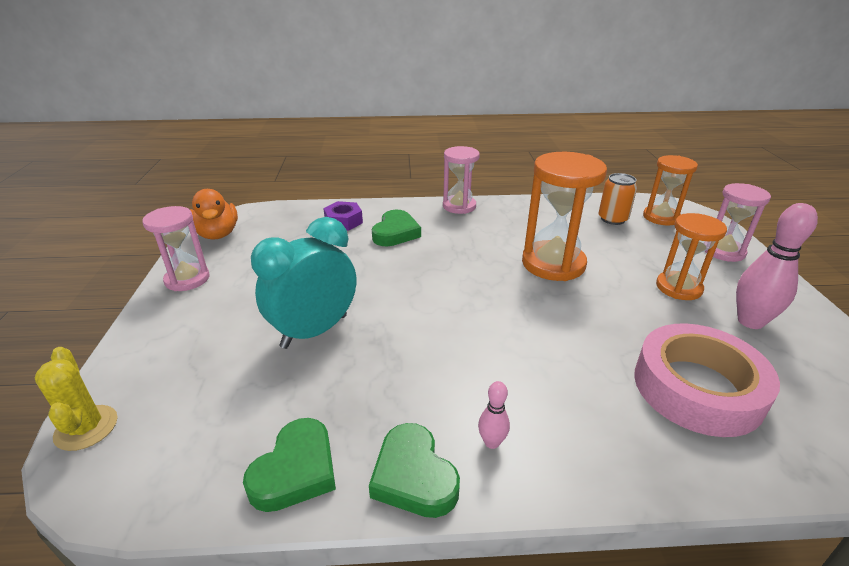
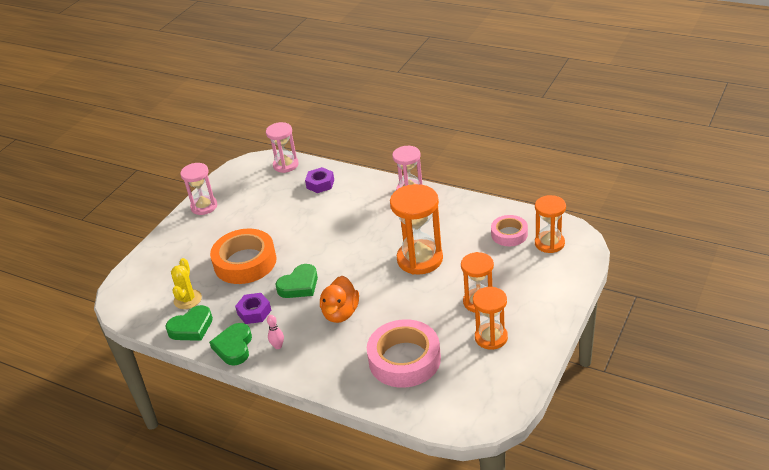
camera: 35 degrees right, 5 degrees up
yellow cactus [34,347,117,451] -> yellow cactus moved to [171,258,202,309]
orange duck [190,189,238,239] -> orange duck moved to [320,276,359,323]
turquoise clock [251,217,356,349] -> orange tape [210,229,277,284]
green heart [372,210,421,246] -> green heart moved to [275,264,318,298]
orange can [599,173,637,225] -> pink tape [491,215,528,246]
pink hourglass [705,183,771,262] -> pink hourglass moved to [266,122,299,173]
pink bowling pin [736,203,818,329] -> orange hourglass [473,287,508,350]
none -> purple nut [235,293,271,324]

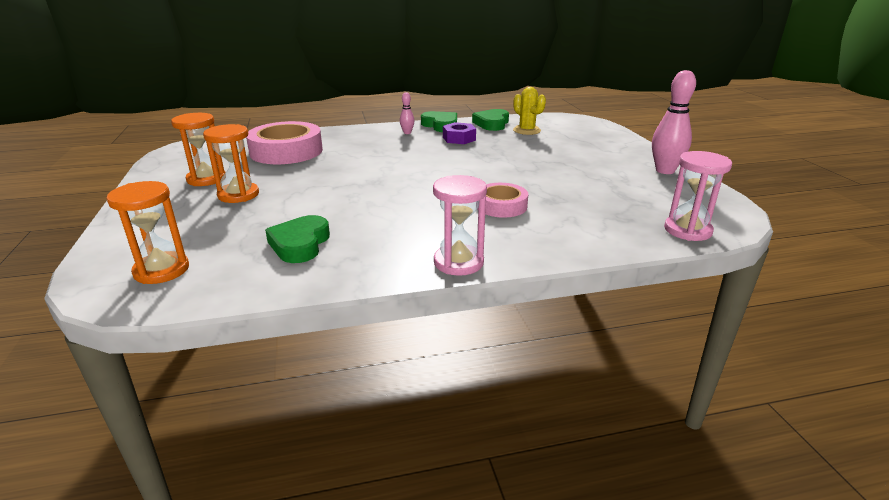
camera: 135 degrees right, 10 degrees down
pink hourglass [180,163,217,215] -> pink bowling pin [652,70,696,174]
orange tape [210,229,277,284] -> none
green heart [275,264,318,298] -> green heart moved to [265,215,330,263]
purple nut [305,167,334,193] -> none
orange duck [320,276,359,323] -> none
orange hourglass [390,184,443,275] -> none
pink tape [491,215,528,246] -> pink tape moved to [485,183,528,218]

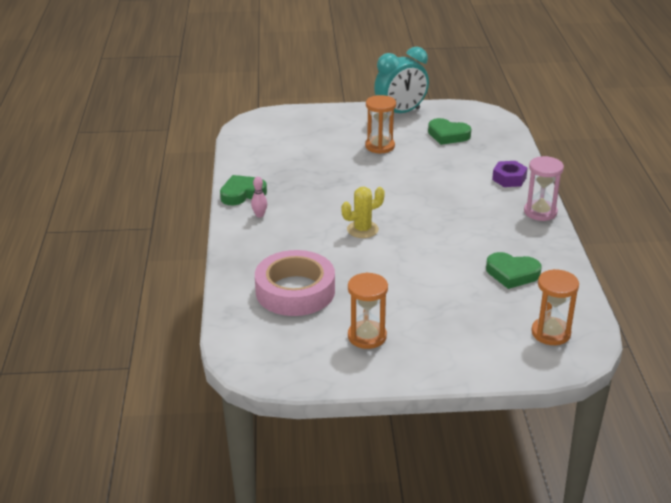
camera: 80 degrees left, 5 degrees up
orange hourglass [203,124,259,203] -> orange hourglass moved to [365,95,396,154]
purple nut [443,122,476,144] -> purple nut moved to [492,161,528,187]
green heart [472,109,509,131] -> green heart moved to [428,118,471,145]
pink tape [485,183,528,218] -> none
yellow cactus [513,87,546,135] -> yellow cactus moved to [341,187,385,238]
pink bowling pin [652,70,696,174] -> turquoise clock [374,47,429,113]
pink hourglass [664,151,732,241] -> none

